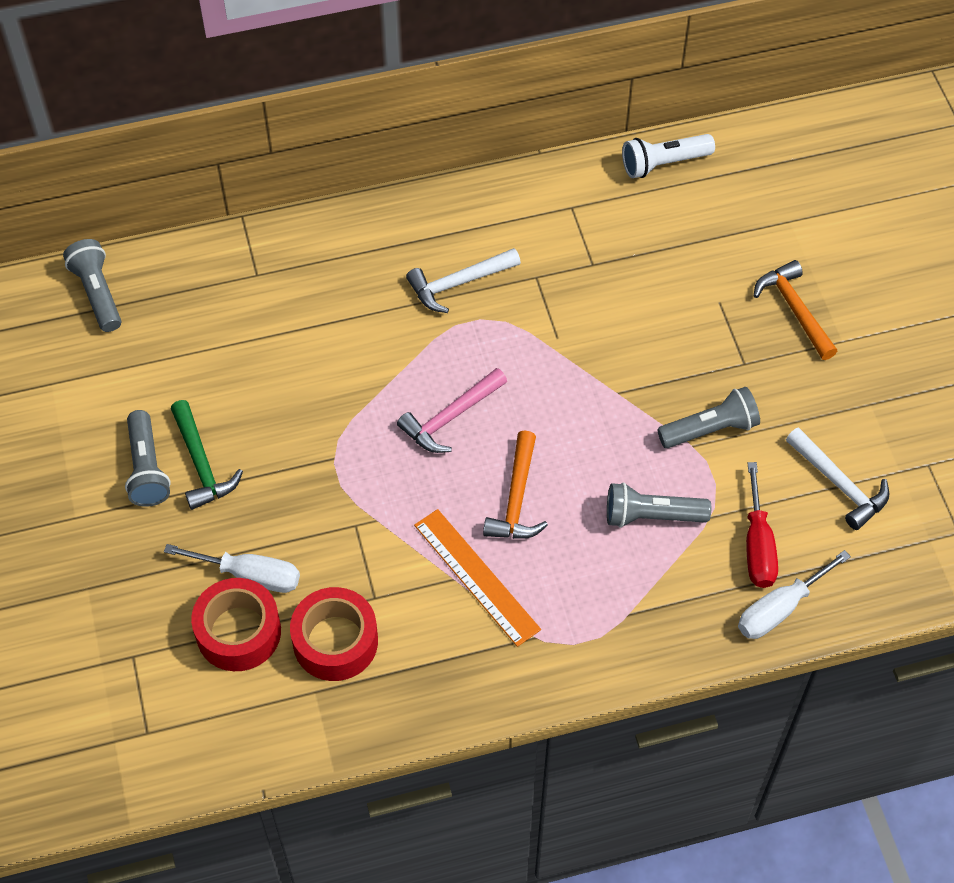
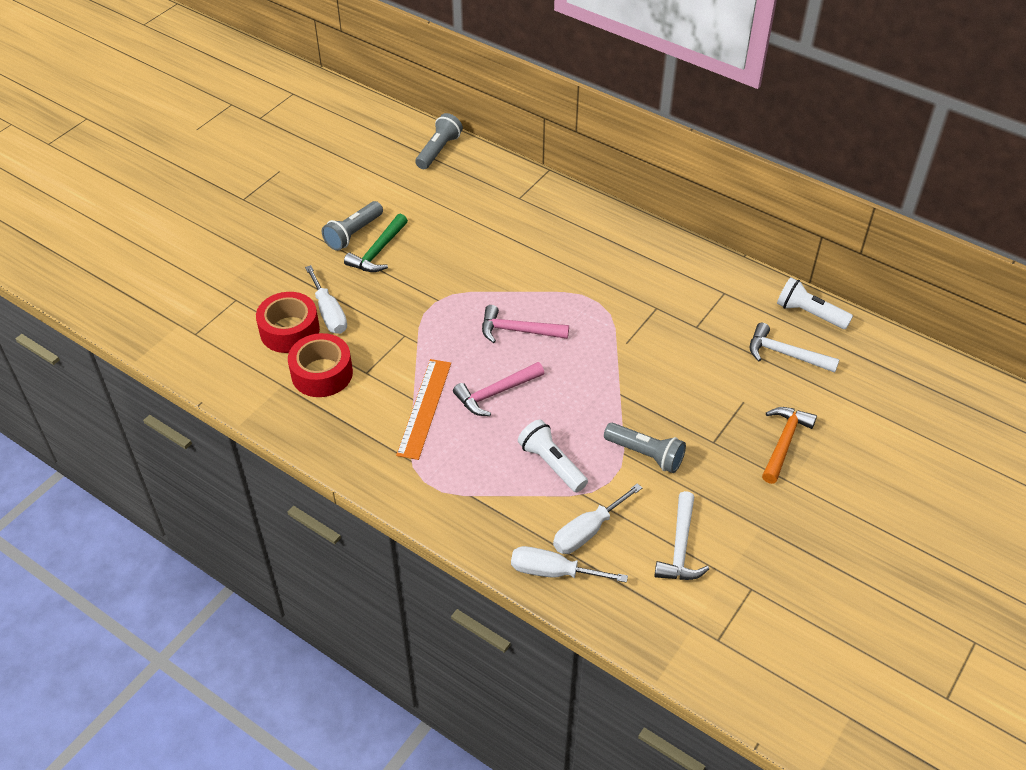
camera: 50 degrees right, 10 degrees down
white hammer [406,248,521,313] -> white hammer moved to [750,323,840,373]
orange hammer [483,431,548,539] -> pink hammer [453,362,544,416]
grey flashlight [607,482,711,528] -> white flashlight [518,419,588,492]
red screwdriver [746,462,778,588] -> white screwdriver [553,483,642,554]

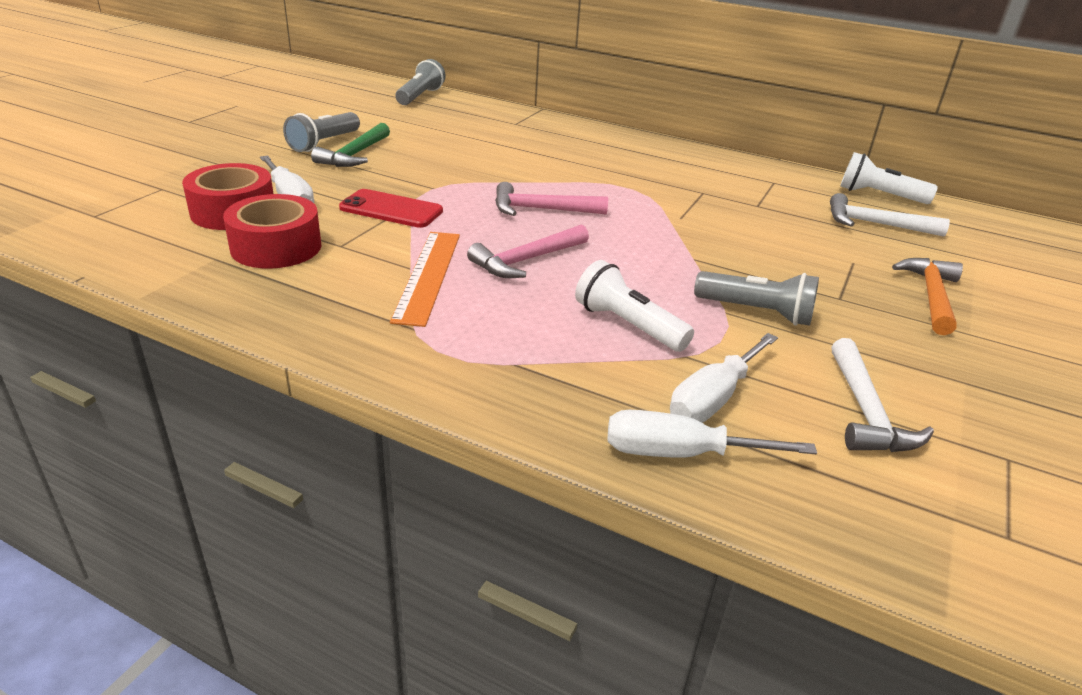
camera: 10 degrees left, 15 degrees down
none -> red phone [339,189,443,228]

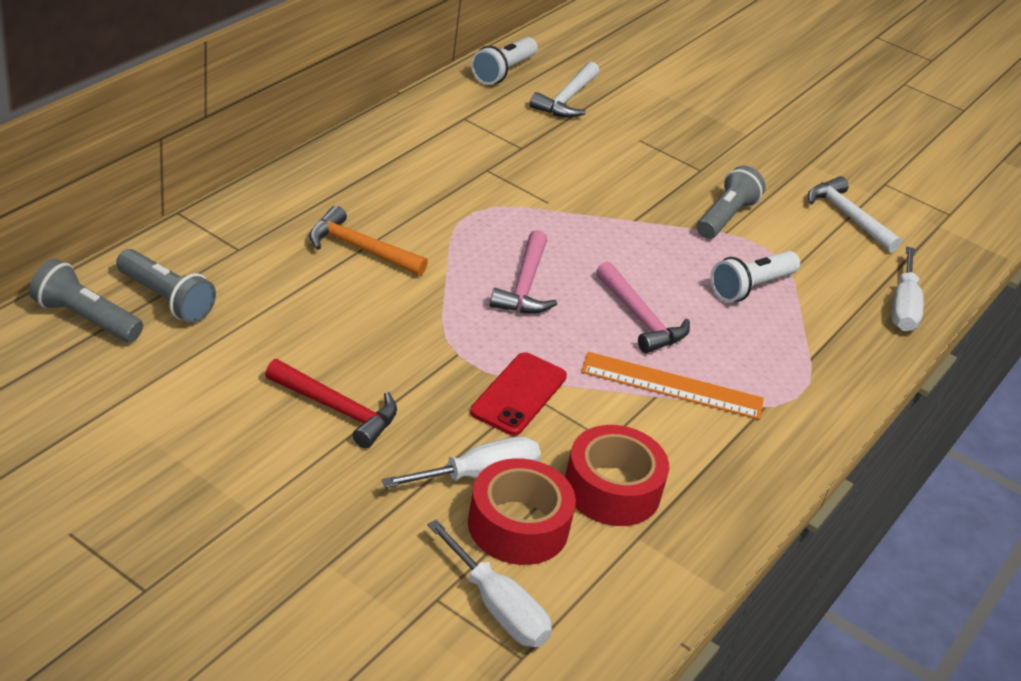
camera: 85 degrees left, 5 degrees up
grey flashlight [283,112,360,152] -> grey flashlight moved to [116,249,216,323]
green hammer [311,123,390,167] -> red hammer [265,359,397,448]
white screwdriver [670,333,778,423] -> white screwdriver moved to [427,519,552,647]
white hammer [832,338,934,452] -> white hammer turned 135 degrees counterclockwise [808,176,902,253]
orange hammer [892,258,963,335] -> orange hammer moved to [309,206,428,276]

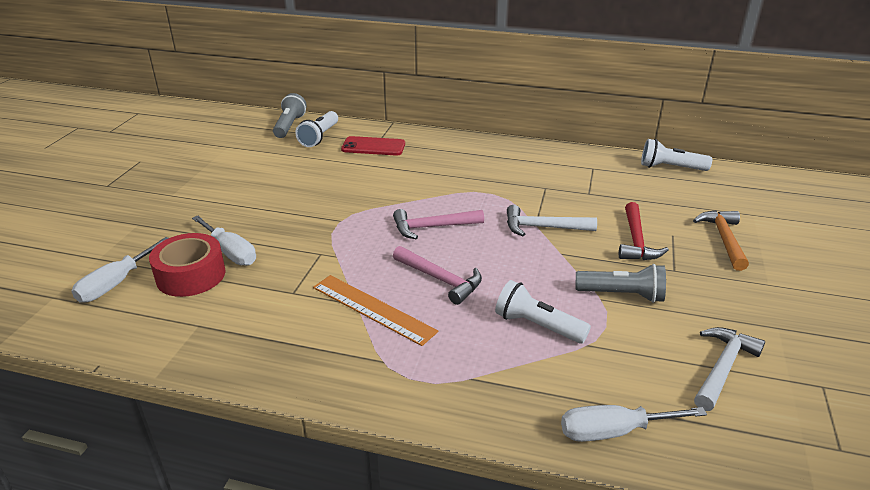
camera: 75 degrees right, 5 degrees down
grey flashlight [116,249,216,323] -> white flashlight [295,111,338,147]
red hammer [265,359,397,448] -> red hammer moved to [619,202,669,260]
orange hammer [309,206,428,276] -> orange hammer moved to [693,210,749,271]
red phone [470,352,567,436] -> red phone moved to [341,136,405,156]
white hammer [530,62,599,118] -> white hammer moved to [507,205,597,236]
red tape [565,425,669,526] -> none
orange ruler [581,352,764,420] -> orange ruler turned 45 degrees counterclockwise [313,275,438,346]
pink hammer [596,261,690,353] -> pink hammer turned 90 degrees counterclockwise [393,246,482,305]

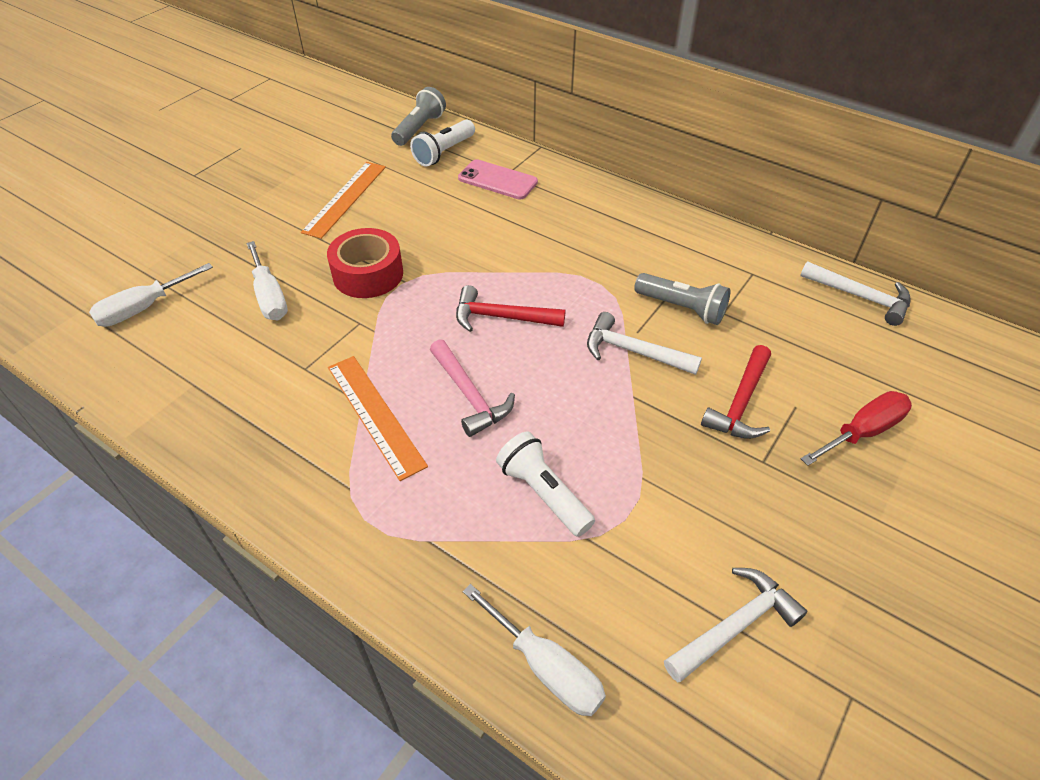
camera: 20 degrees right, 15 degrees up
red tape [149,233,226,297] -> red tape moved to [327,228,403,298]
red phone [341,136,405,156] -> pink phone [458,159,538,199]
pink hammer [393,209,484,239] -> red hammer [456,285,566,332]
white screwdriver [561,405,707,442] -> white screwdriver turned 150 degrees counterclockwise [463,584,606,716]
grey flashlight [575,264,666,303] -> grey flashlight moved to [634,273,730,325]
white flashlight [641,139,712,171] -> white hammer [800,261,911,326]
orange hammer [693,210,749,271] -> red screwdriver [801,391,912,466]
none -> orange ruler [301,162,386,239]

